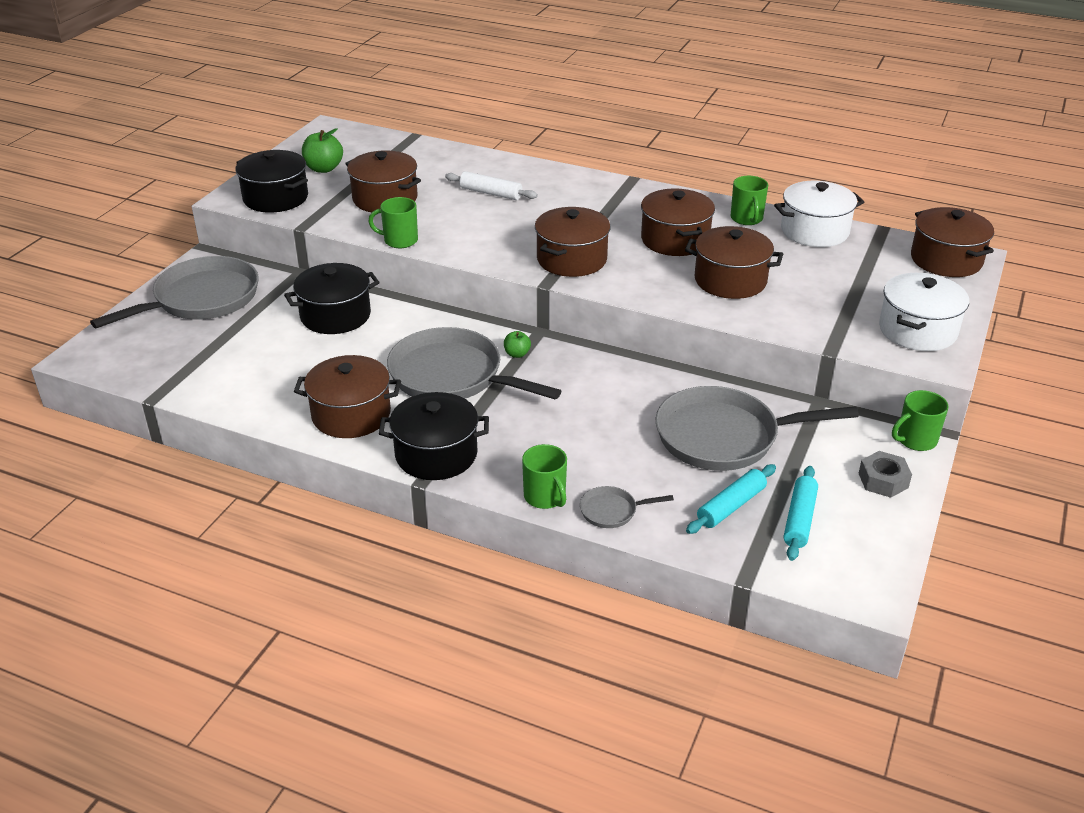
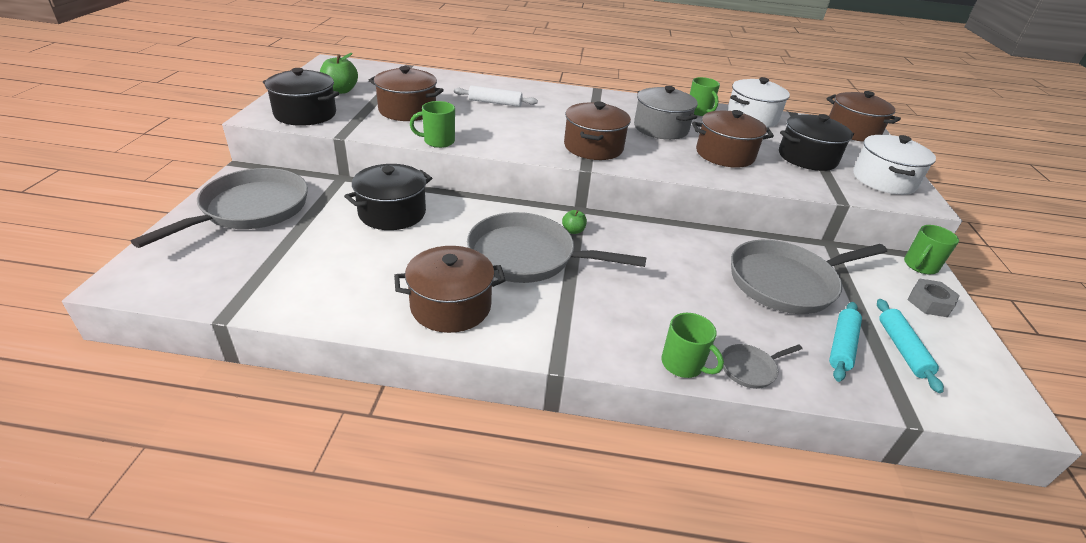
camera: 20 degrees left, 0 degrees up
black pot [379,392,489,480] -> black pot moved to [779,114,854,171]
brown pot [641,188,715,256] -> grey pot [634,86,698,140]

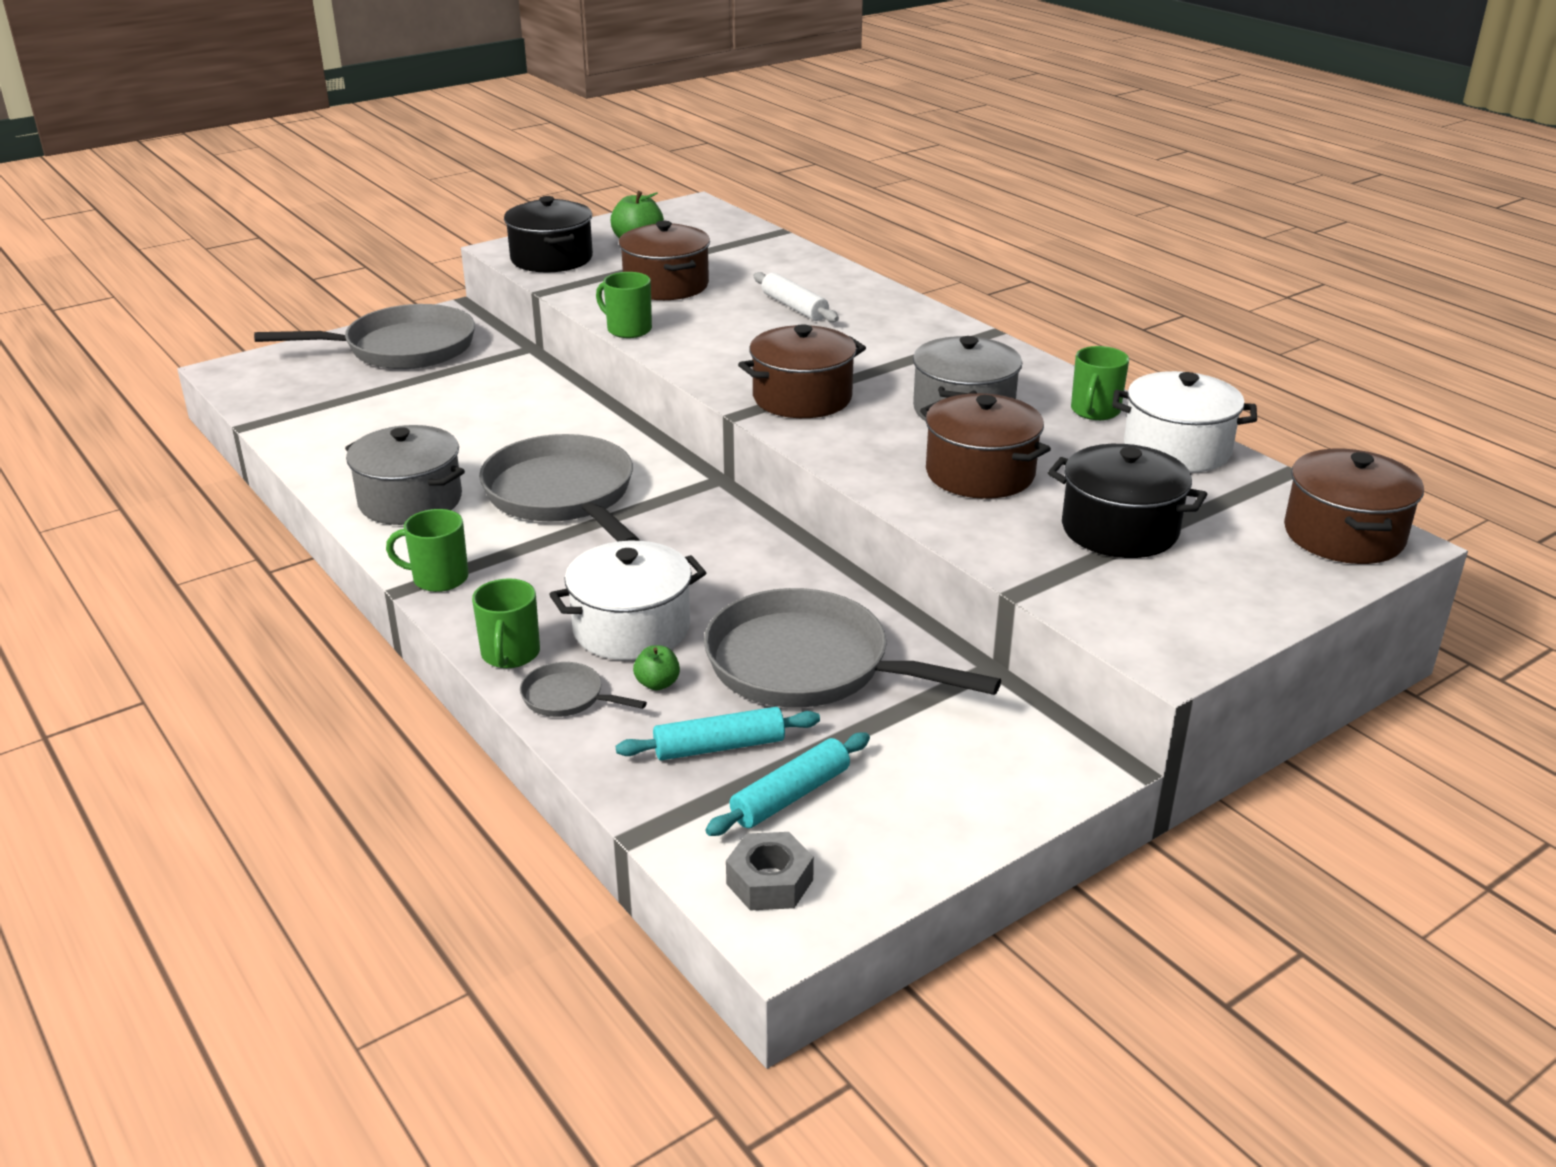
camera: 50 degrees right, 5 degrees down
black pot [344,164,432,230] -> none
brown pot [394,246,506,333] -> grey pot [345,425,465,525]
green apple [562,210,587,234] -> green apple moved to [633,645,680,691]
white pot [853,135,936,195] -> white pot moved to [549,541,706,660]
green mug [904,225,959,275] -> green mug moved to [386,509,469,592]
grey nut [907,278,960,317] -> grey nut moved to [726,832,814,911]

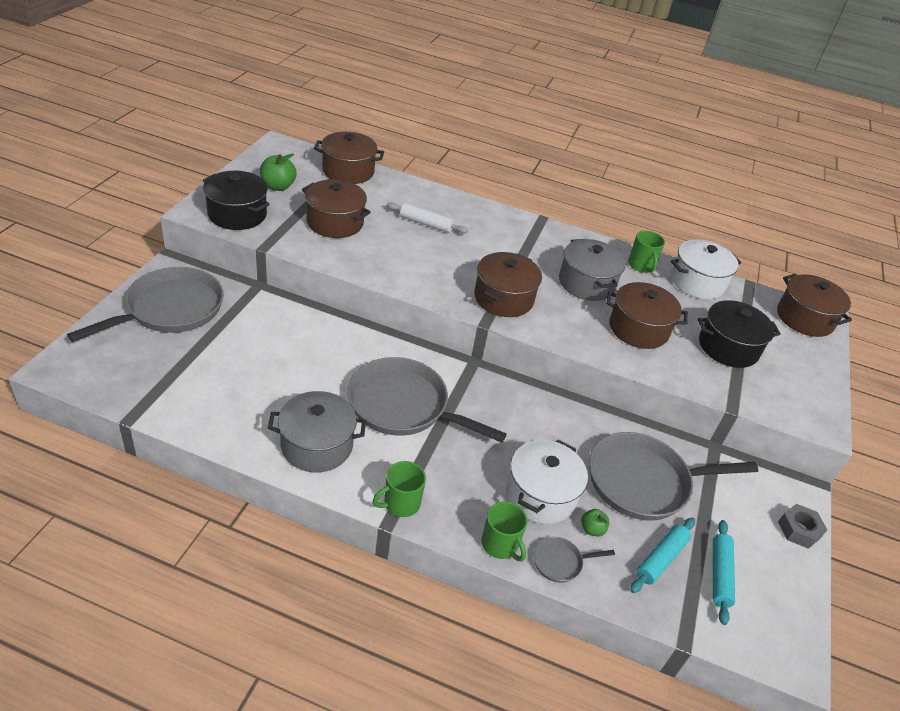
camera: 40 degrees left, 10 degrees up
green mug [596,272,652,338] -> none
grey nut [726,832,814,911] -> grey nut moved to [778,504,827,549]
none -> brown pot [314,132,384,184]

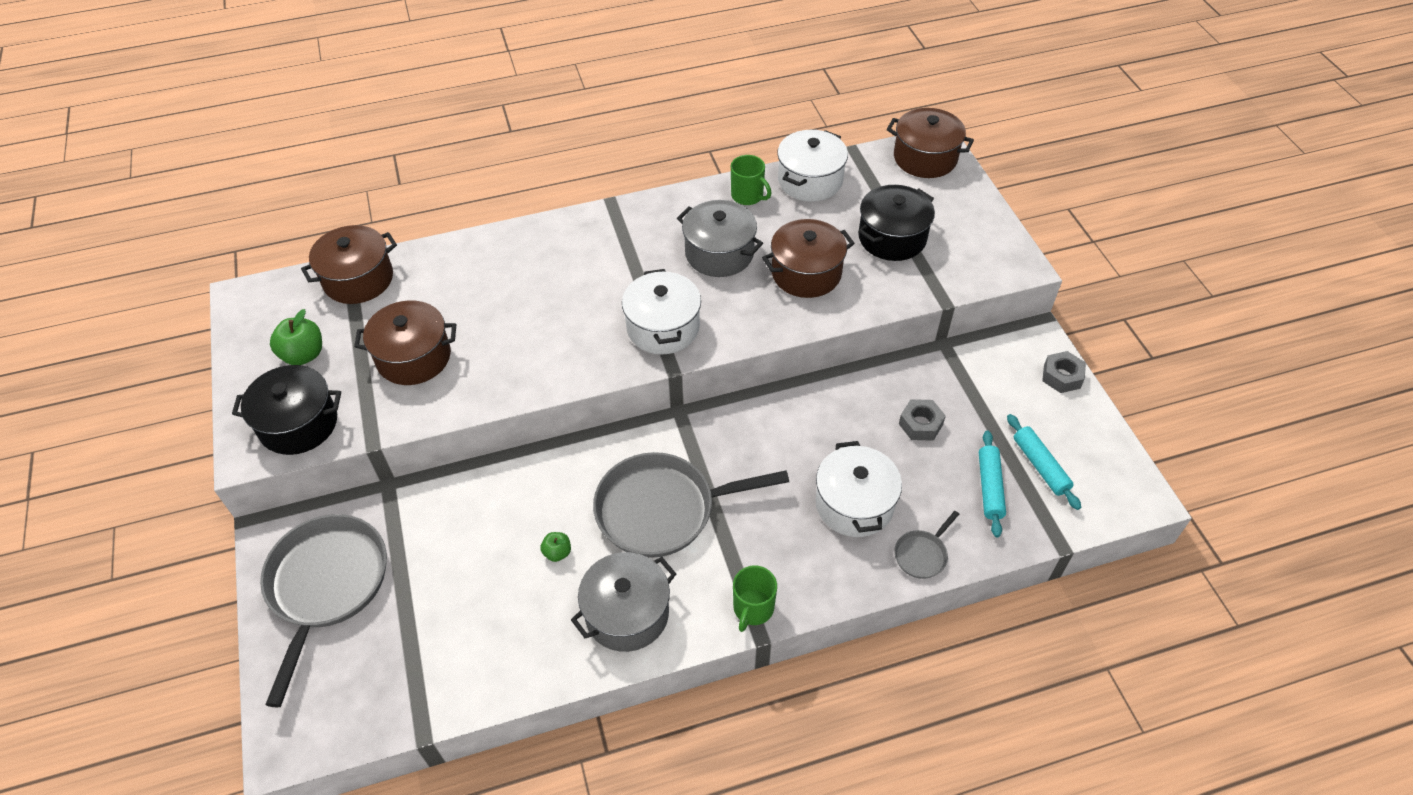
camera: 30 degrees left, 10 degrees up
white rolling pin [387,202,468,234] -> none
brown pot [474,252,542,317] -> white pot [622,269,701,354]
green mug [481,501,527,561] -> none
green apple [581,509,609,536] -> green apple moved to [540,532,571,562]
grey pan [589,432,758,521] -> grey nut [899,399,946,441]

